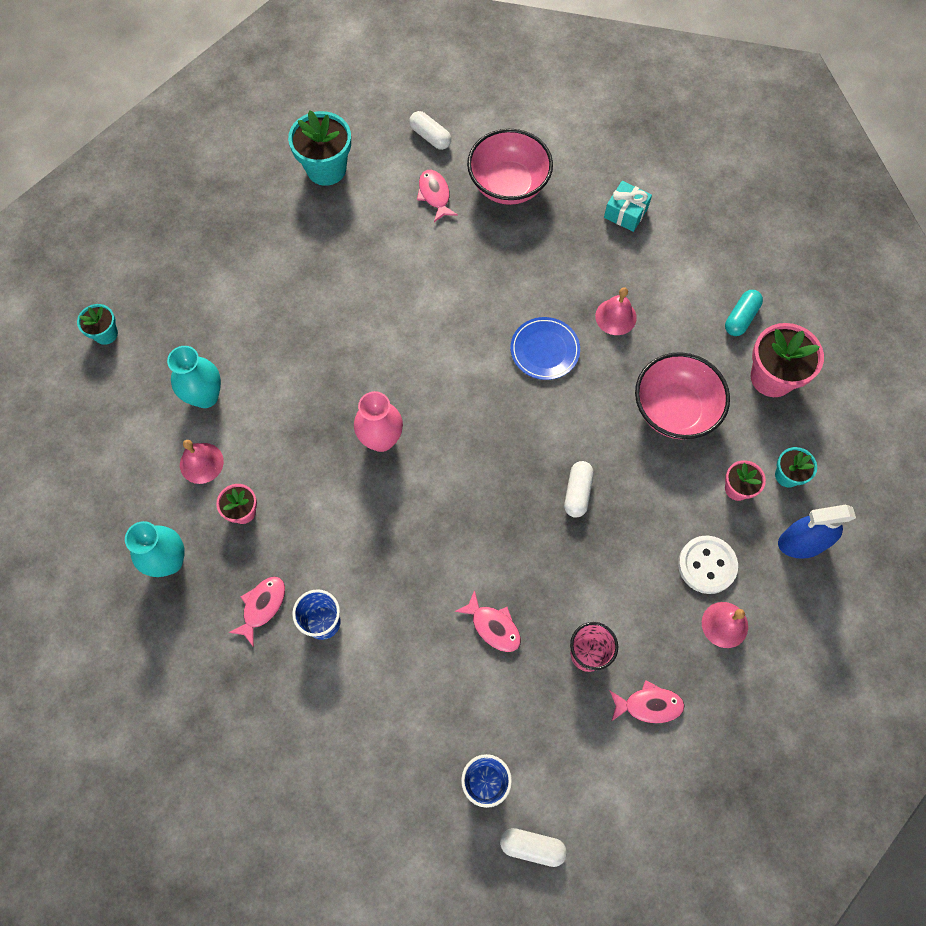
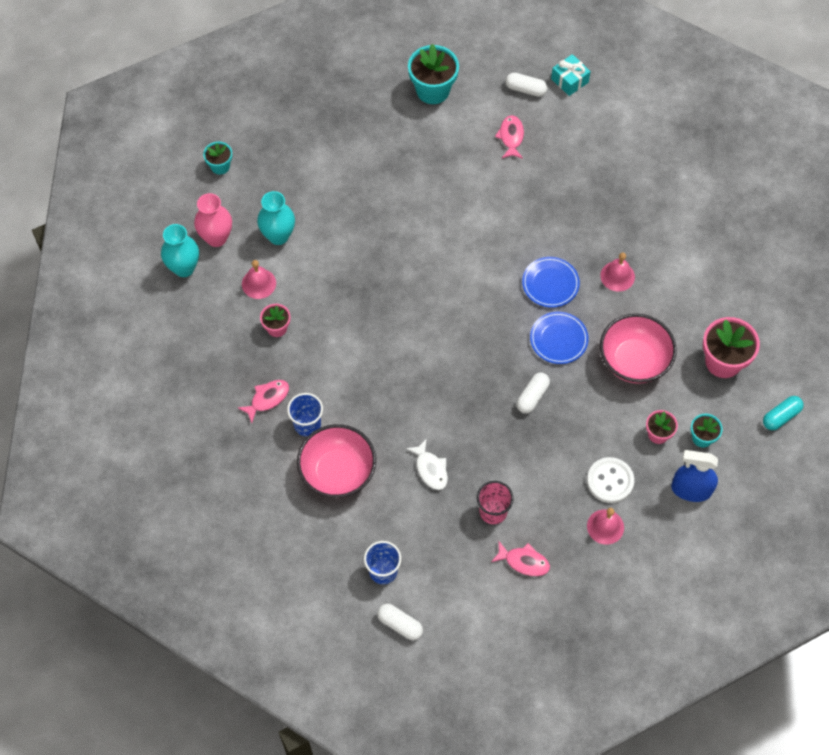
camera: 20 degrees right, 5 degrees down
turquoise vase [125,521,184,577] -> turquoise vase moved to [161,224,199,277]
pink vase [354,391,403,452] -> pink vase moved to [194,193,232,247]
white capsule [409,111,451,150] -> white capsule turned 45 degrees counterclockwise [506,73,547,97]
pink fish [455,590,521,652] -> white fish [406,438,448,490]
pink bowl [467,129,553,205] -> pink bowl moved to [297,424,376,498]
turquoise gift [604,181,652,232] -> turquoise gift moved to [551,54,591,96]
turquoise capsule [725,290,763,336] -> turquoise capsule moved to [763,396,804,430]
none -> blue plate [530,312,589,364]

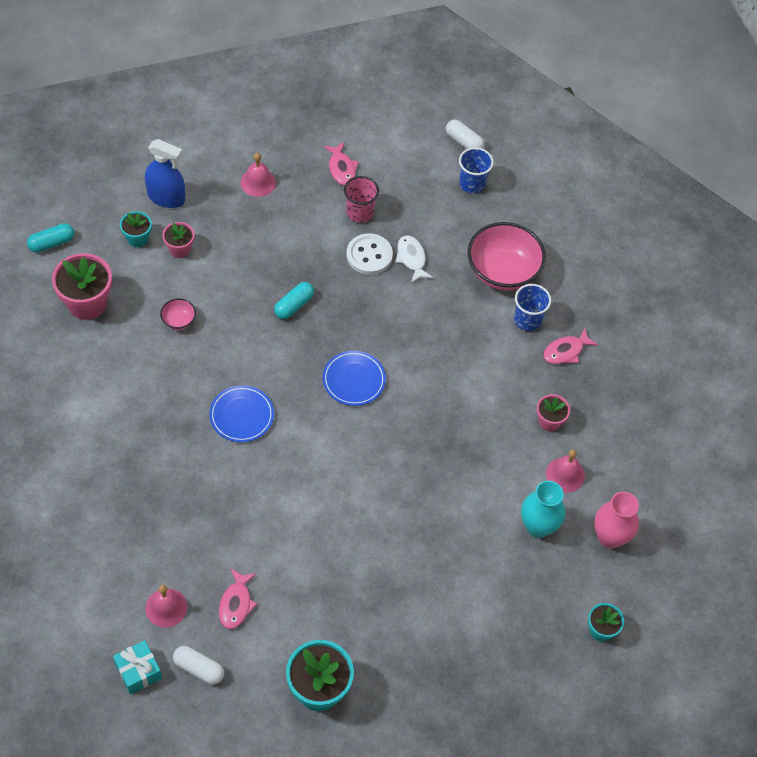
camera: 175 degrees left, 5 degrees down
turquoise vase [161,224,199,277] -> none
pink fish [491,541,550,576] -> pink fish turned 135 degrees counterclockwise [323,142,359,185]
white capsule [517,372,550,413] -> turquoise capsule [274,282,314,319]
blue plate [530,312,589,364] -> blue plate moved to [323,351,386,406]
white button [587,457,634,503] -> white button moved to [347,233,393,275]
pink bell [600,253,635,292] -> pink bell moved to [145,585,187,628]
pink bowl [600,314,677,384] -> pink bowl [160,298,196,330], size x0.44

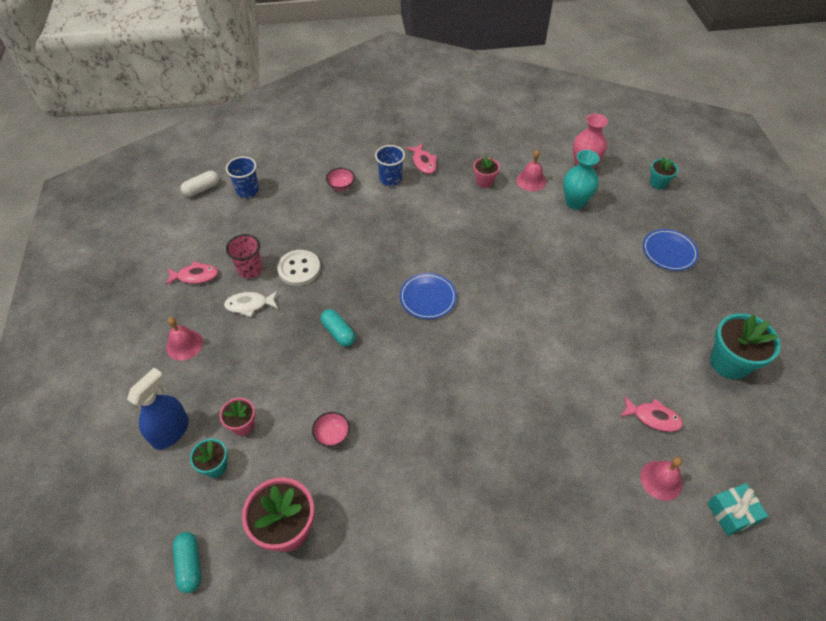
camera: 75 degrees left, 5 degrees down
white capsule [173,646,224,685] -> none
blue plate [209,385,274,442] -> blue plate moved to [643,229,699,271]
white fish [395,235,433,283] -> white fish moved to [224,291,278,317]
pink bowl [468,222,546,291] -> pink bowl [326,168,355,191], size x0.44

